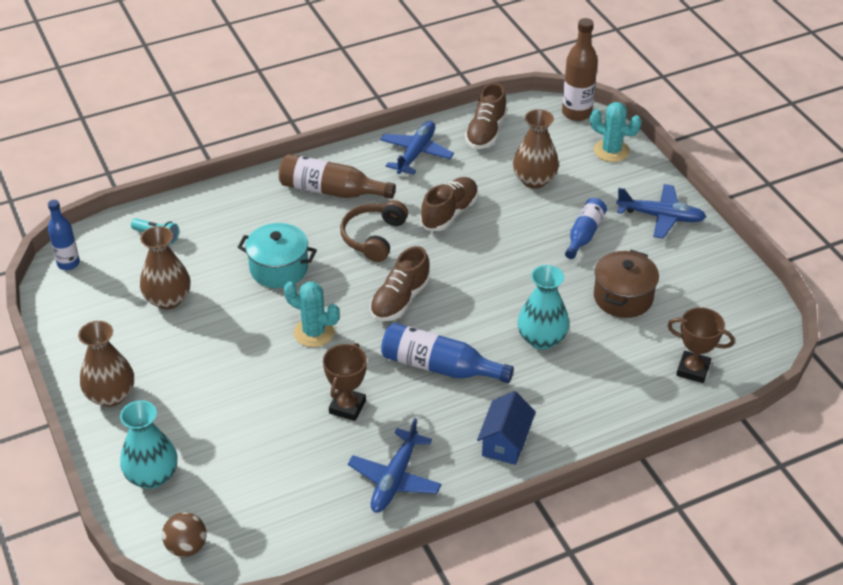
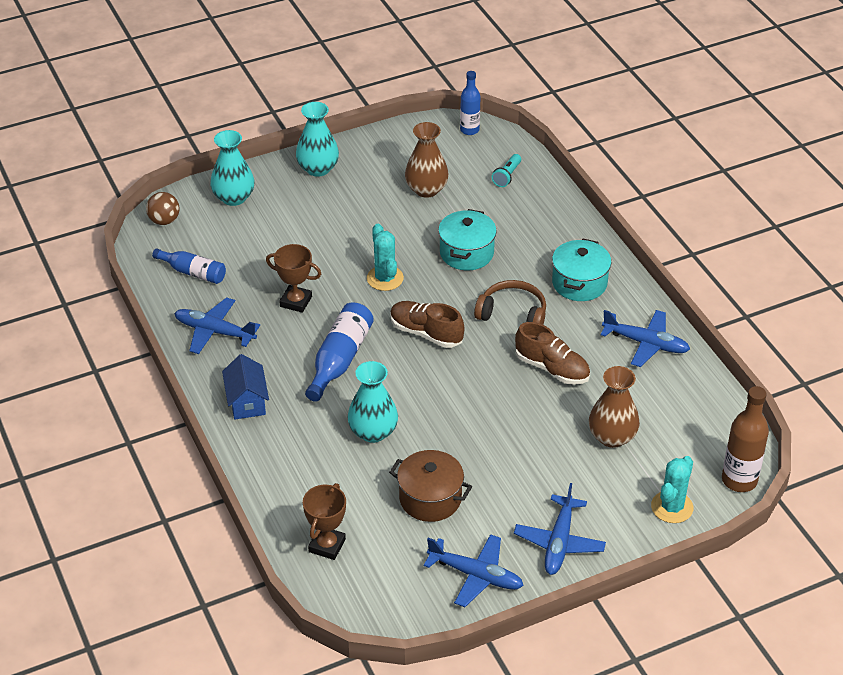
camera: 90 degrees right, 0 degrees up
brown vase [78,321,134,407] -> turquoise vase [296,102,339,177]
brown bottle [279,154,396,199] -> turquoise pot [552,239,611,301]
turquoise cactus [284,281,340,347] -> turquoise cactus turned 45 degrees counterclockwise [367,224,404,291]
brown shoe [465,83,507,149] -> none
blue house [477,391,536,465] -> blue house turned 60 degrees clockwise [222,354,269,419]
blue bottle [565,198,607,259] -> blue bottle moved to [152,248,226,284]
none -> blue plane [424,534,524,607]

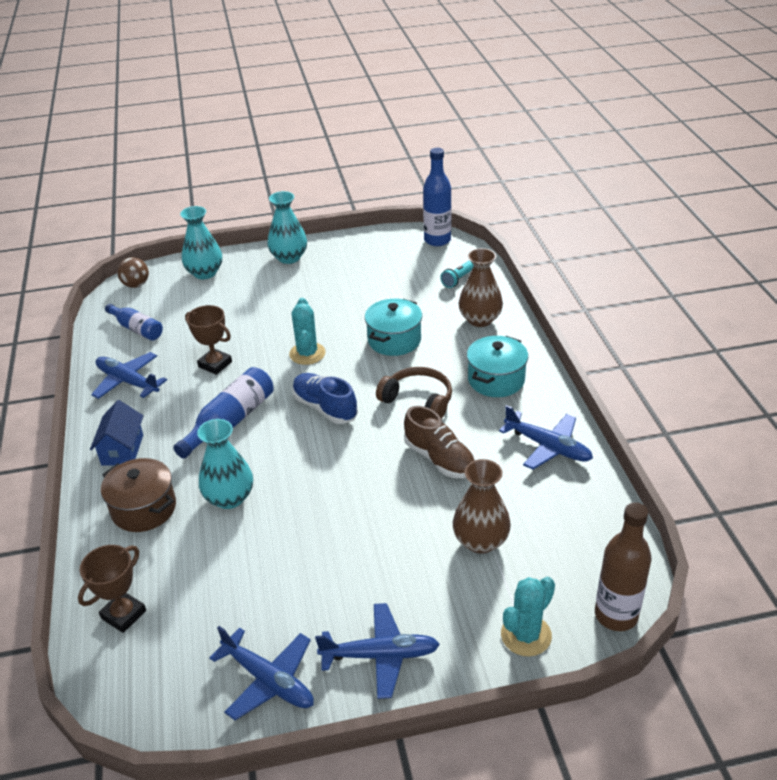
camera: 15 degrees right, 5 degrees down
brown pot [389,450,472,522] -> brown pot moved to [101,458,176,532]
brown shoe [390,301,464,348] -> blue shoe [292,373,358,424]
brown vase [405,122,449,198] -> brown vase moved to [458,248,503,327]
blue bottle [460,71,481,135] -> blue bottle [423,148,451,246], size x1.50
blue plane [514,483,606,575] -> blue plane turned 120 degrees counterclockwise [315,603,440,699]

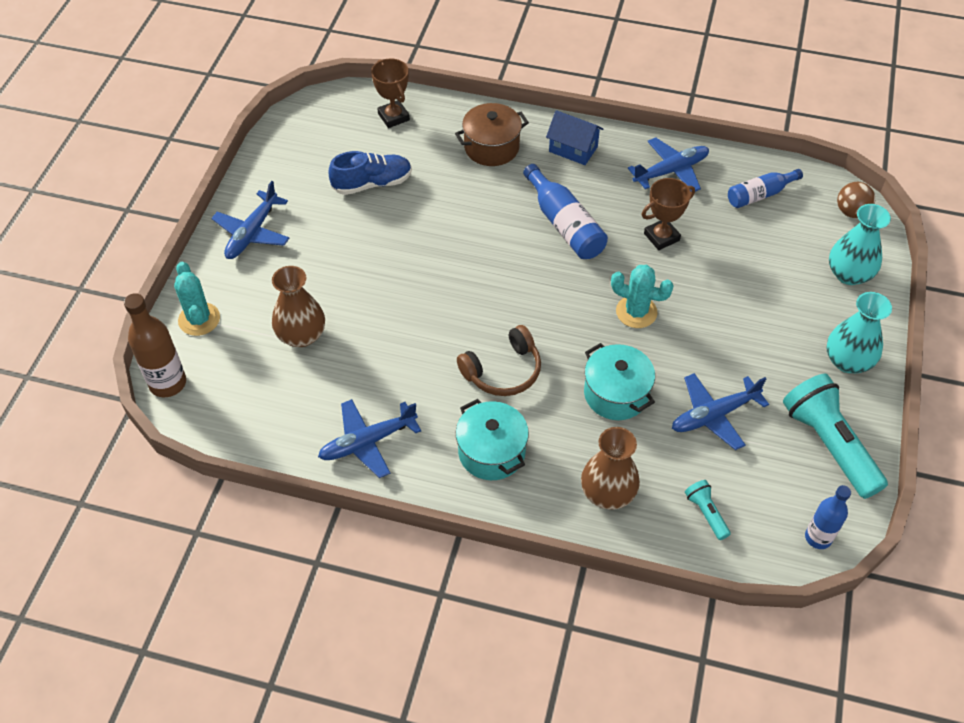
camera: 115 degrees right, 15 degrees up
turquoise vase [197,419,253,509] -> none
blue plane [209,626,314,720] -> blue plane moved to [672,373,769,450]
blue shoe [292,373,358,424] -> blue shoe moved to [329,151,412,195]
brown shoe [404,406,475,478] -> none
blue bottle [423,148,451,246] -> blue bottle [805,485,851,549], size x0.67
none -> turquoise flashlight [783,374,888,499]

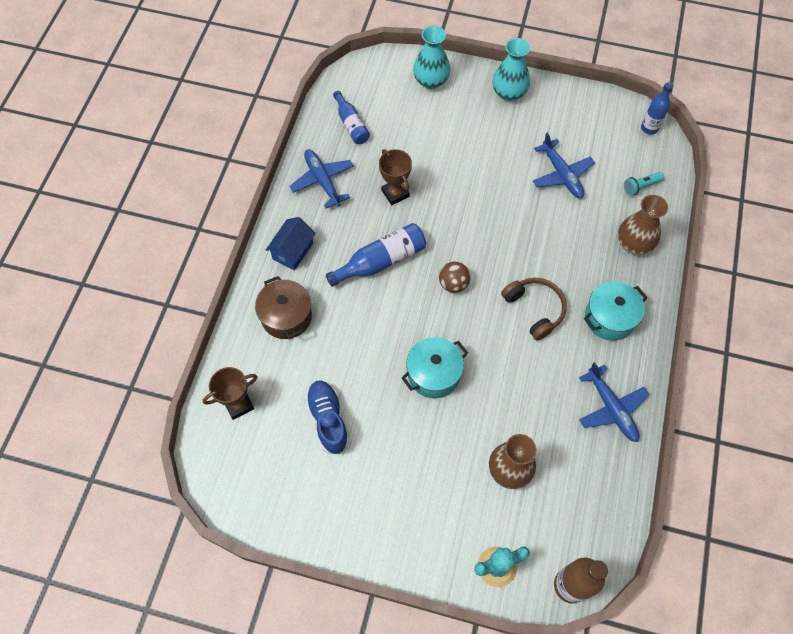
camera: 90 degrees left, 10 degrees up
blue plane [211,181,289,259] -> none
turquoise pot [584,343,655,420] -> turquoise pot moved to [402,337,468,398]
turquoise cactus [611,265,674,328] -> none
turquoise flashlight [783,374,888,499] -> none
brown ball [837,182,875,218] -> brown ball moved to [439,262,470,293]

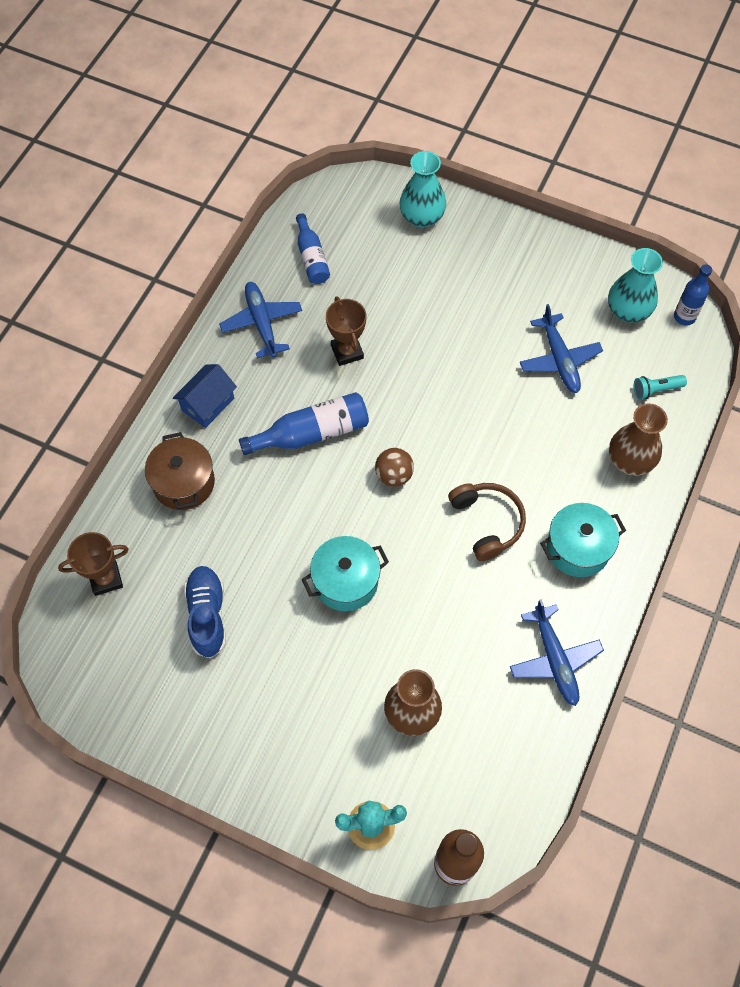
camera: 10 degrees right, 0 degrees up
turquoise vase [492,38,530,101] -> turquoise vase moved to [608,248,663,323]

